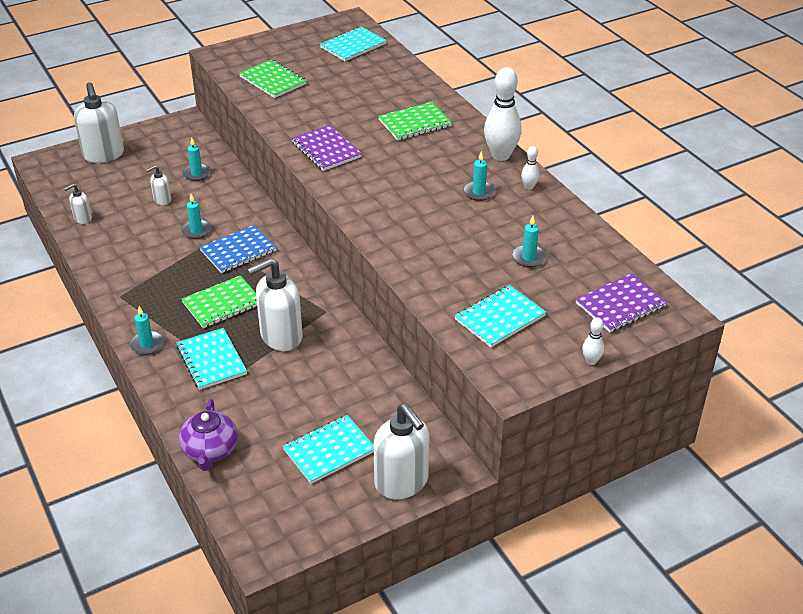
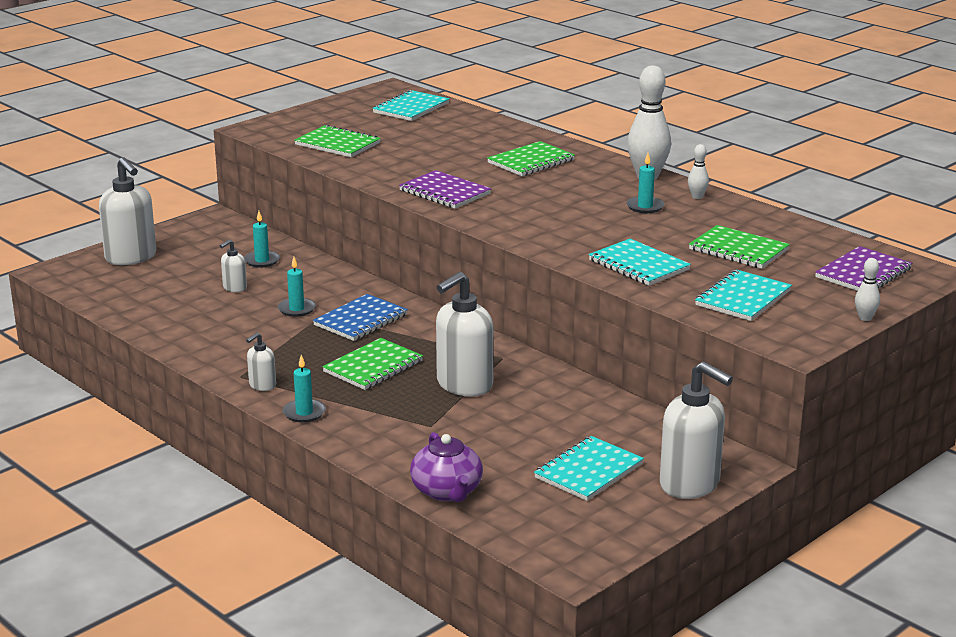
camera: 15 degrees left, 15 degrees down
white soap dispenser [64,184,92,224] -> white soap dispenser moved to [246,332,276,391]
turquoise notebook [176,328,247,390] -> turquoise notebook moved to [589,239,691,286]
turquoise candle [512,216,547,267] -> green notebook [689,225,790,269]

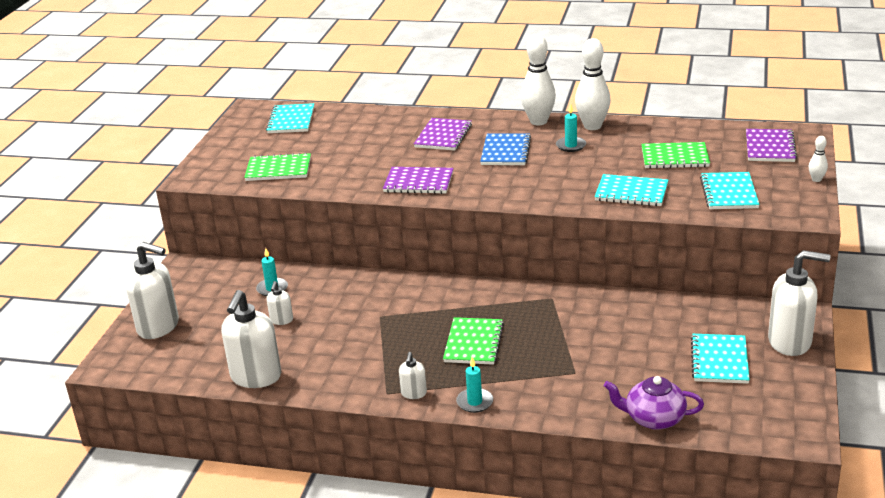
camera: 30 degrees left, 5 degrees up
turquoise candle [278,257,316,317] -> none
blue notebook [313,294,408,341] -> blue notebook moved to [480,133,531,165]
purple teapot [410,432,483,502] -> purple teapot turned 150 degrees clockwise [604,376,704,430]
white soap dispenser [436,272,493,396] -> white soap dispenser moved to [221,290,281,388]
green notebook [487,141,575,176] -> purple notebook [414,118,472,151]
white bowling pin [688,144,709,199] -> white bowling pin [575,38,611,130], size x2.13

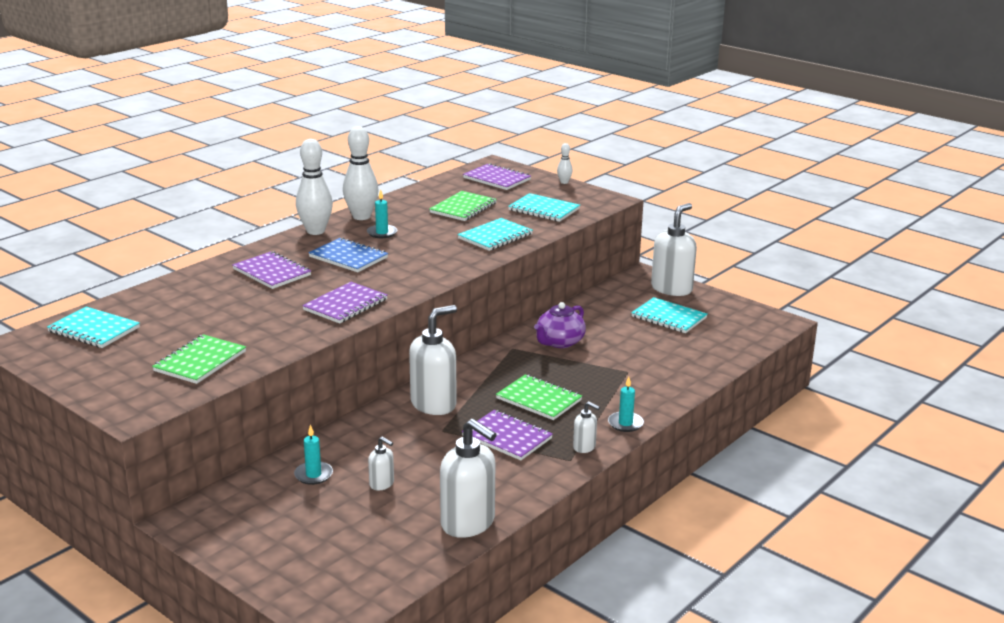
camera: 65 degrees left, 5 degrees down
white soap dispenser [126,242,179,339] -> white soap dispenser moved to [409,305,457,415]
purple teapot [604,376,704,430] -> purple teapot moved to [534,302,586,348]
none -> purple notebook [462,410,553,460]

